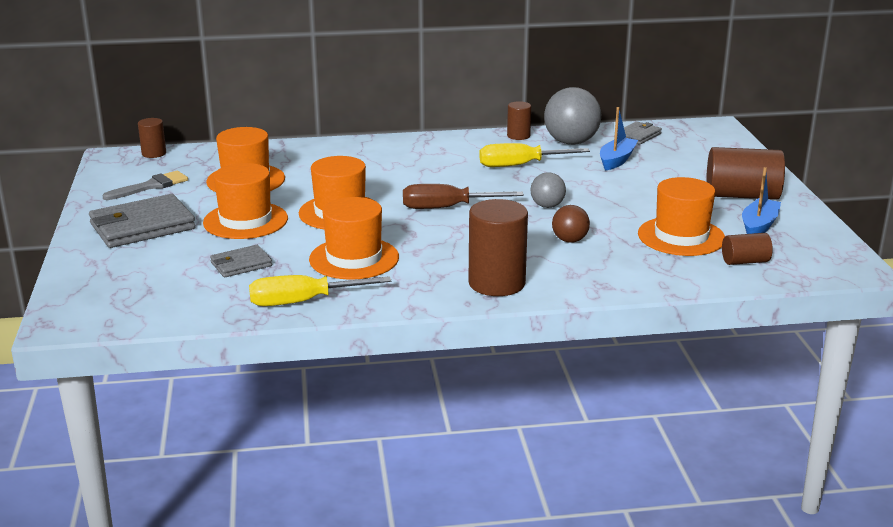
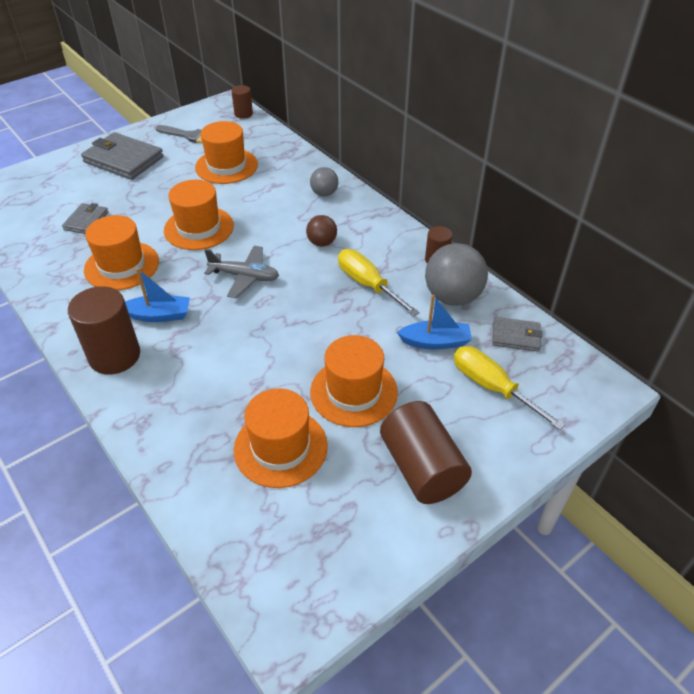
camera: 60 degrees right, 20 degrees up
orange hat [203,163,288,239] -> orange hat moved to [310,335,398,427]
grey wallet [210,245,272,278] -> grey wallet turned 75 degrees clockwise [62,203,109,234]
yellow screwdriver [249,275,392,306] -> yellow screwdriver moved to [454,346,565,430]
brown screwdriver [403,184,524,209] -> grey plane [204,246,279,298]
grey ball [530,172,566,208] -> grey ball moved to [310,167,338,196]
brown ball [552,205,590,243] -> brown ball moved to [306,215,337,246]
brown cylinder [722,233,773,265] -> none
blue boat [742,167,781,234] -> blue boat moved to [125,268,190,322]

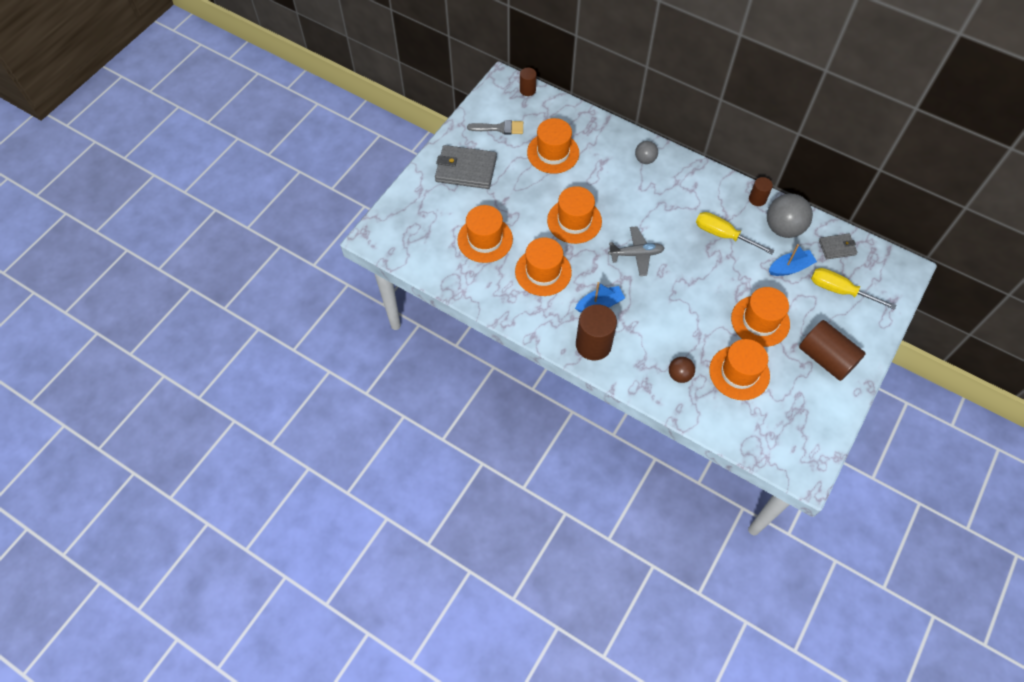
camera: 20 degrees left, 15 degrees up
grey wallet [62,203,109,234] -> orange hat [457,205,513,263]
brown ball [306,215,337,246] -> brown ball moved to [669,357,695,383]

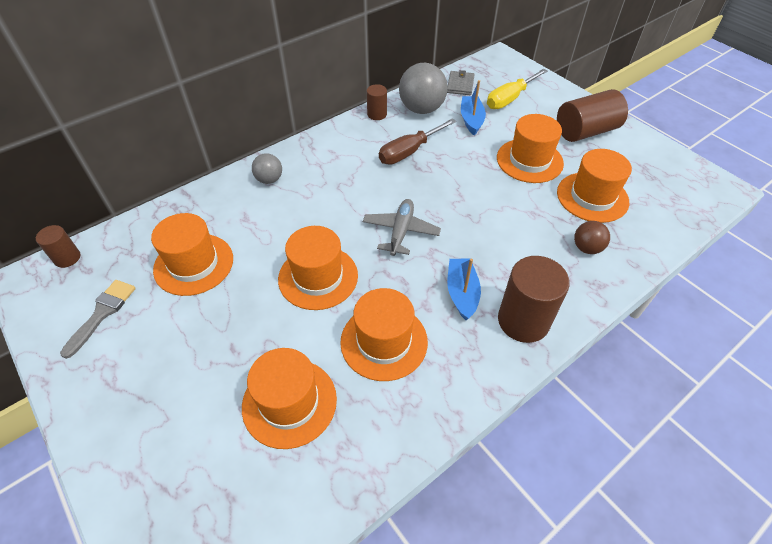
camera: 70 degrees left, 10 degrees down
grey wallet [435,145,497,189] -> none
yellow screwdriver [696,212,774,254] -> brown screwdriver [379,118,456,165]

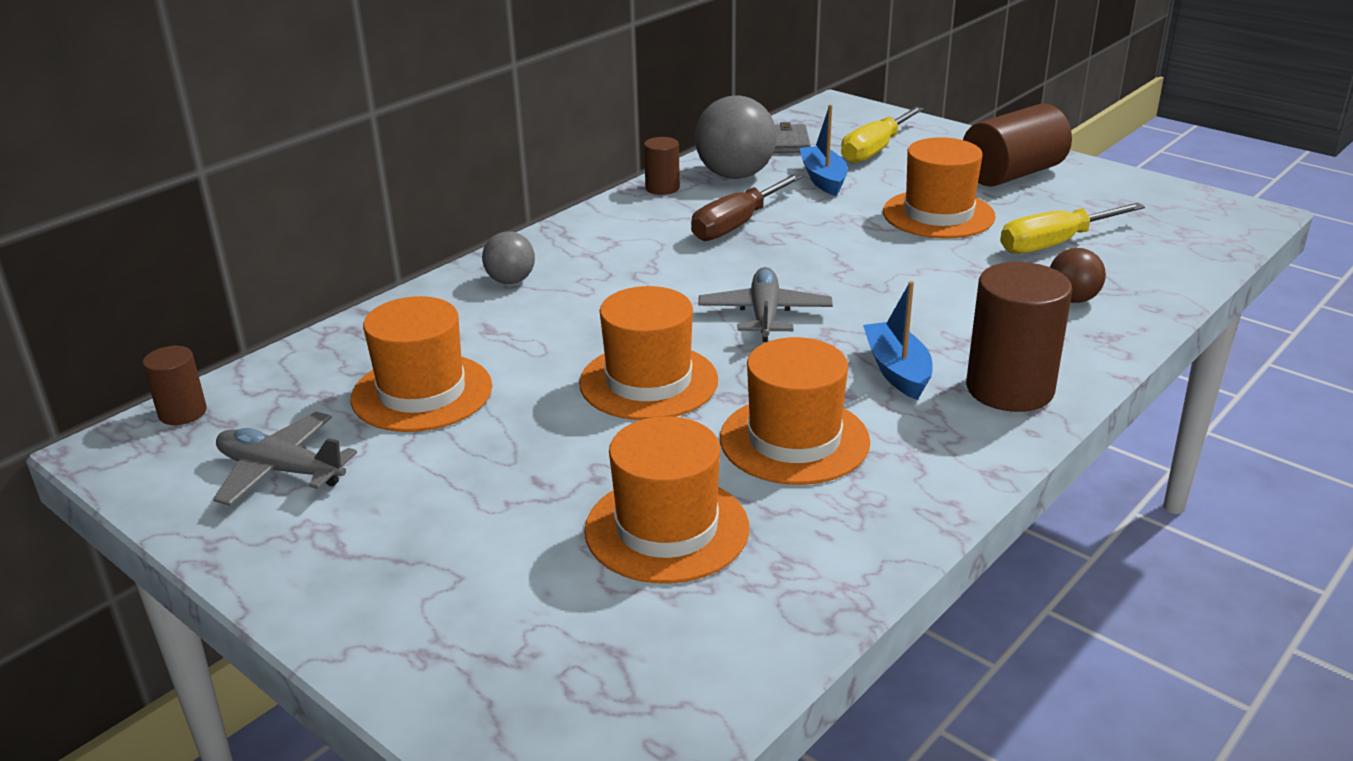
camera: 10 degrees left, 20 degrees down
grey brush [60,280,136,359] -> grey plane [213,412,357,506]
orange hat [557,149,632,223] -> yellow screwdriver [1000,203,1145,254]

